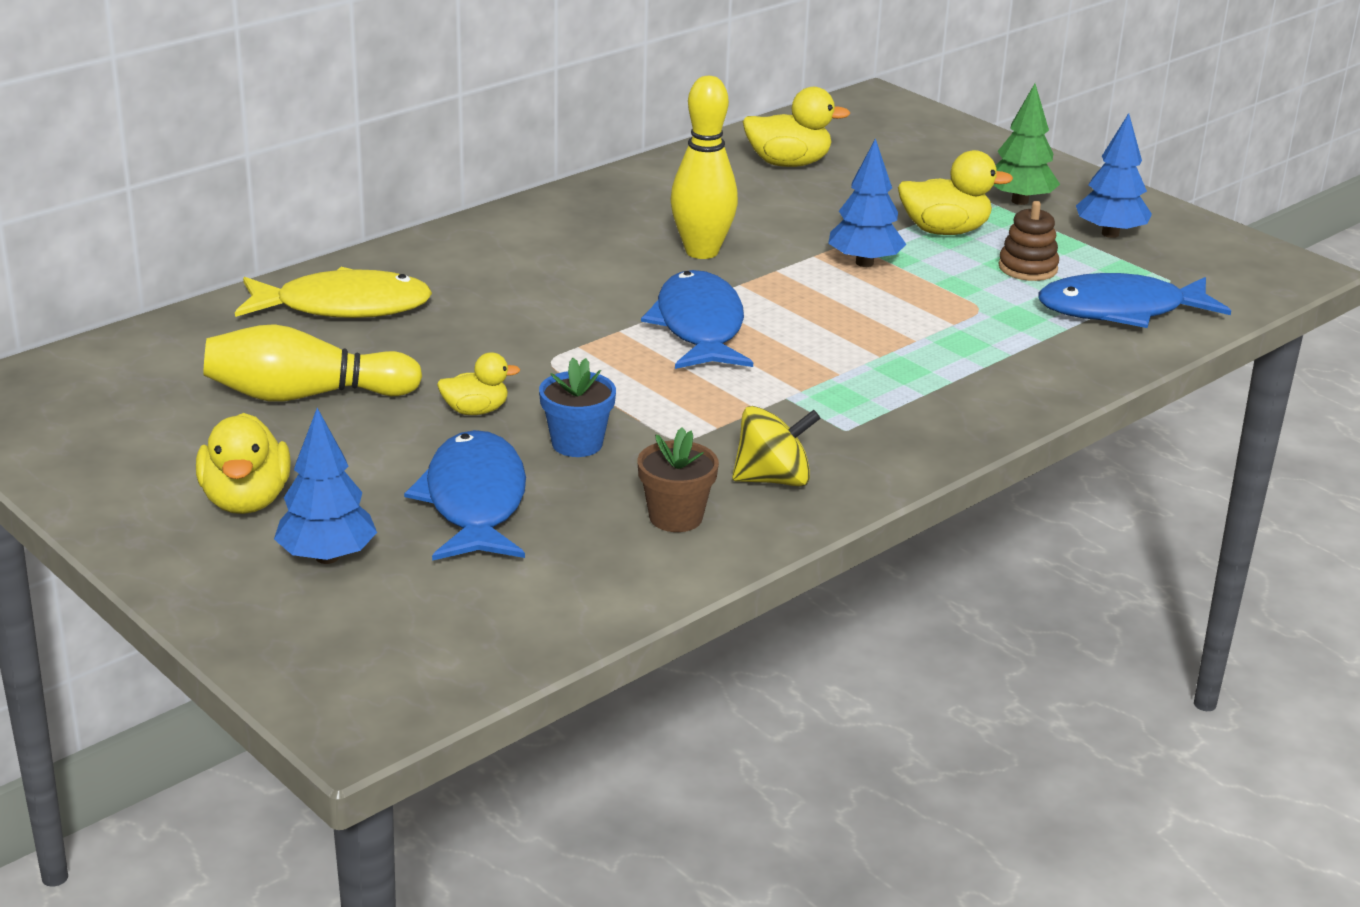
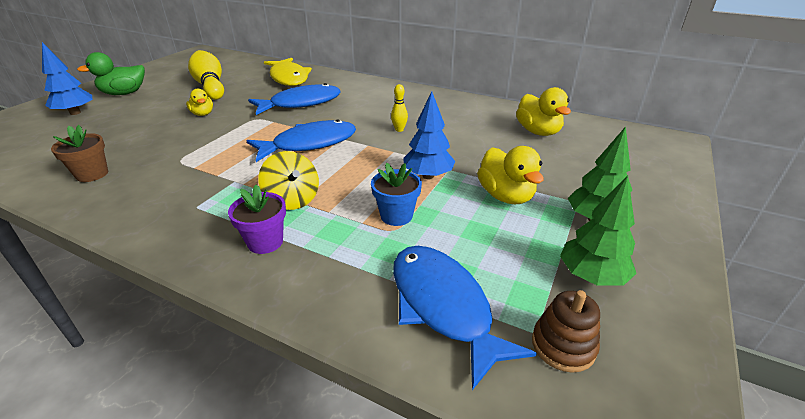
camera: 70 degrees right, 5 degrees up
yellow duck [196,413,291,514] -> green duck [77,52,145,95]
blue fish [404,430,526,561] -> blue fish moved to [248,83,340,115]
blue flower pot [539,358,616,457] -> blue flower pot moved to [371,163,422,226]
yellow bowling pin [671,76,738,259] -> yellow bowling pin [391,84,408,132], size x0.45
yellow spinning top [732,406,821,487] -> yellow spinning top moved to [258,151,319,210]
brown stacking toy [999,201,1059,281] -> brown stacking toy moved to [532,290,600,373]
blue tree [1076,113,1152,238] -> green tree [560,176,637,286]
none -> purple flower pot [228,184,286,254]

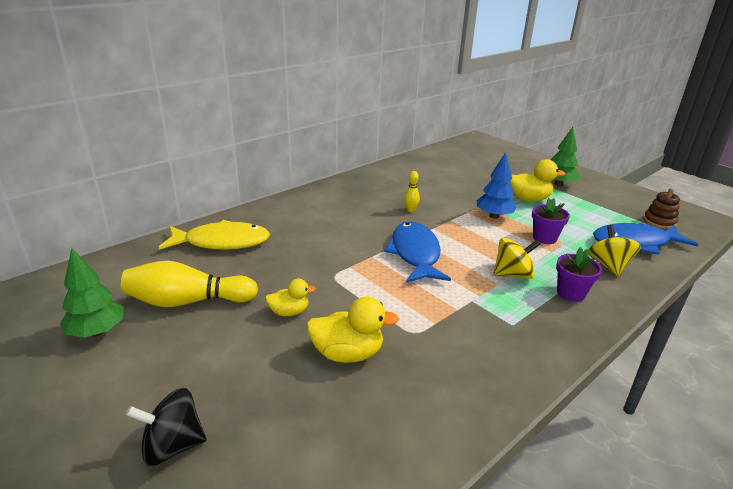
camera: 70 degrees left, 5 degrees down
blue tree [42,42,93,115] -> black spinning top [126,388,206,466]
brown flower pot [51,125,108,182] -> none
green duck [77,52,145,95] -> none
blue fish [248,83,340,115] -> none
blue flower pot [371,163,422,226] -> purple flower pot [532,198,570,244]
yellow duck [516,87,571,136] -> yellow duck moved to [306,296,399,363]
green tree [560,176,637,286] -> green tree moved to [60,248,124,338]
none -> yellow spinning top [589,225,641,276]

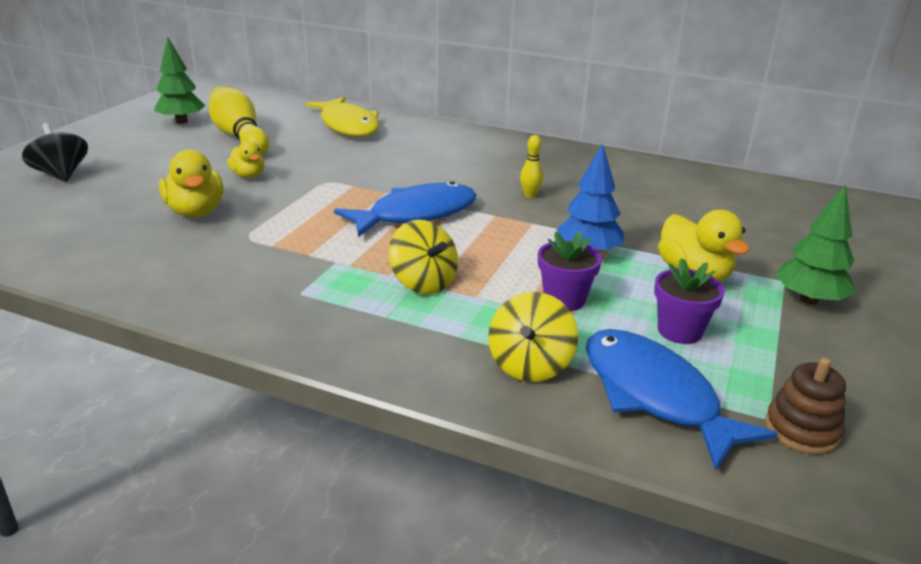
camera: 65 degrees right, 0 degrees up
purple flower pot [556,247,602,302] -> purple flower pot moved to [654,258,725,344]
yellow spinning top [589,225,641,276] -> yellow spinning top turned 135 degrees clockwise [488,292,578,382]

